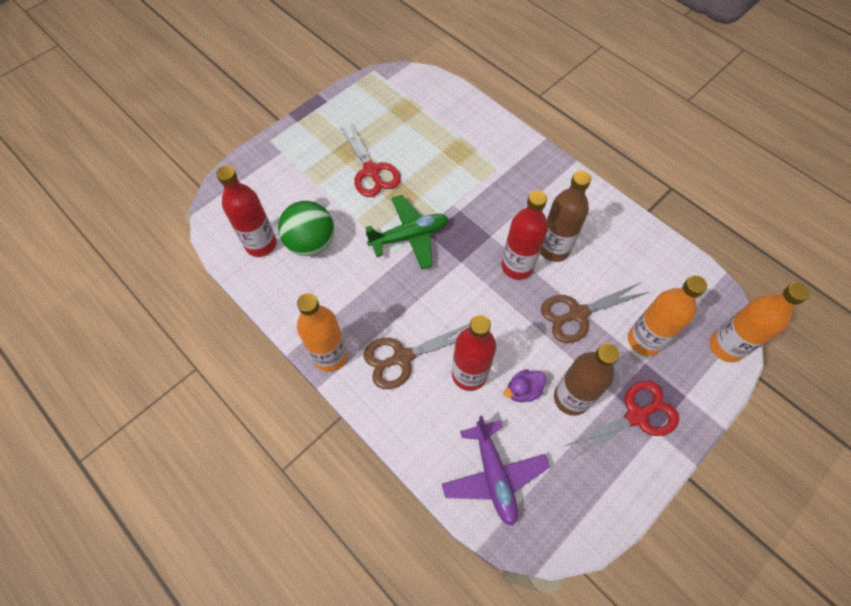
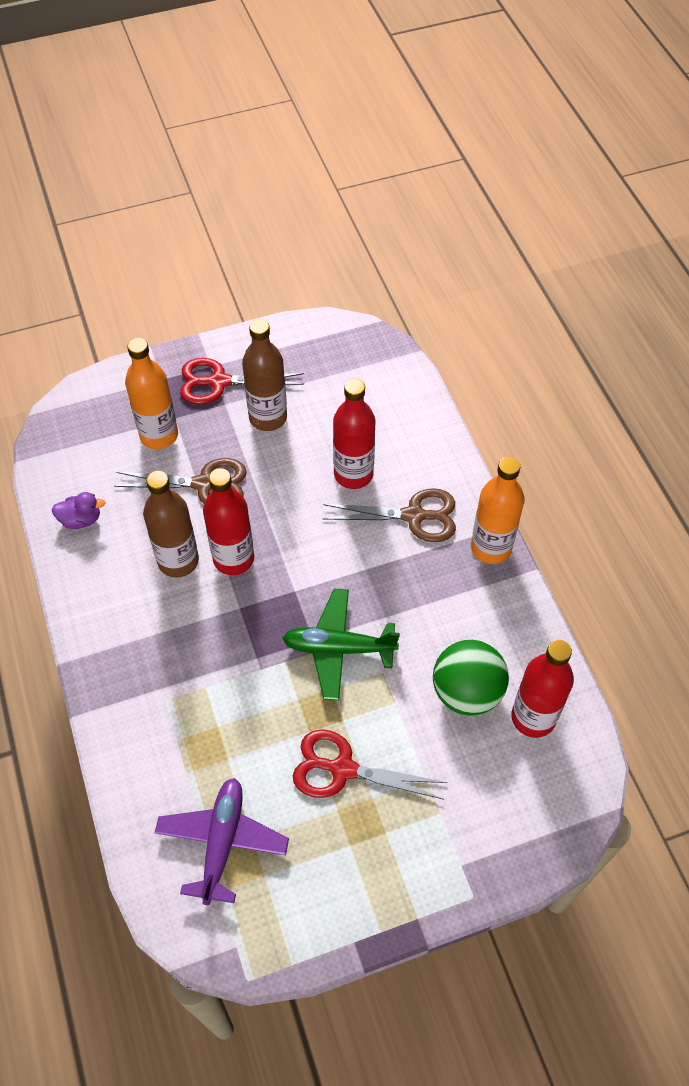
camera: 155 degrees left, 5 degrees down
red scissors [340,123,401,197] -> red scissors turned 75 degrees counterclockwise [293,730,447,800]
purple plane [442,416,550,526] -> purple plane moved to [154,778,289,905]
purple duck [504,369,546,402] -> purple duck moved to [52,492,105,529]
orange bottle [710,283,809,362] -> none

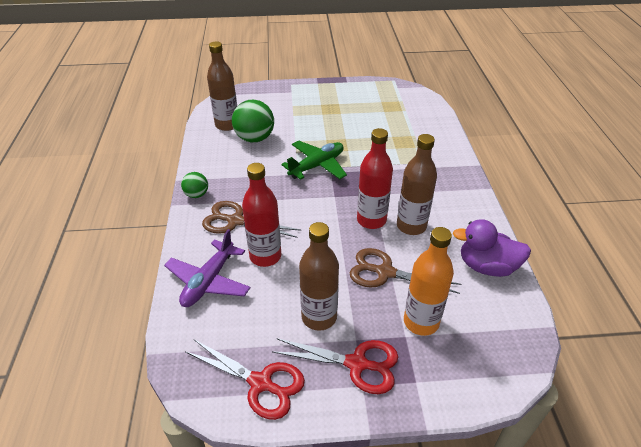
camera: 165 degrees left, 15 degrees down
purple duck [52,492,105,529] -> purple duck [453,219,531,277], size x1.73
purple plane [154,778,289,905] -> purple plane moved to [164,229,251,307]
green plane [282,589,400,700] -> green plane turned 60 degrees counterclockwise [281,141,347,180]
red scissors [293,730,447,800] -> red scissors moved to [186,340,305,420]
orange bottle [471,457,524,564] -> green ball [181,172,208,198]
red bottle [511,640,574,738] -> brown bottle [207,41,237,131]

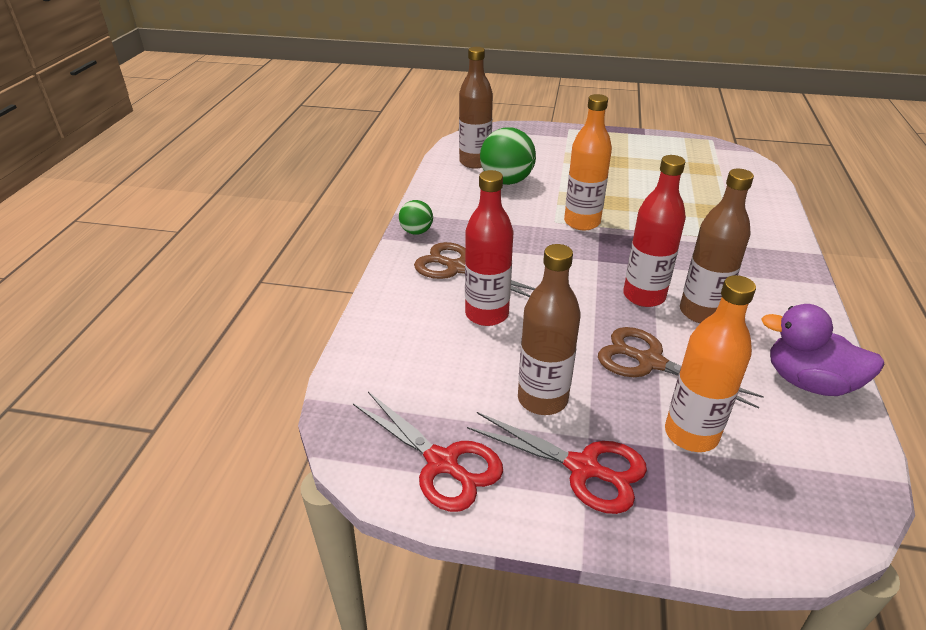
camera: 15 degrees right, 5 degrees down
purple plane [164,229,251,307] -> none
green plane [281,141,347,180] -> orange bottle [564,94,612,230]

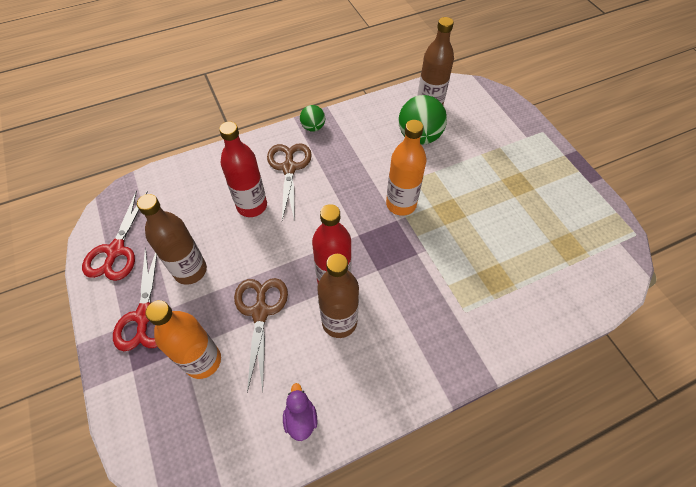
camera: 55 degrees right, 20 degrees up
purple duck [761,304,885,396] -> purple duck [283,383,317,441], size x0.58

